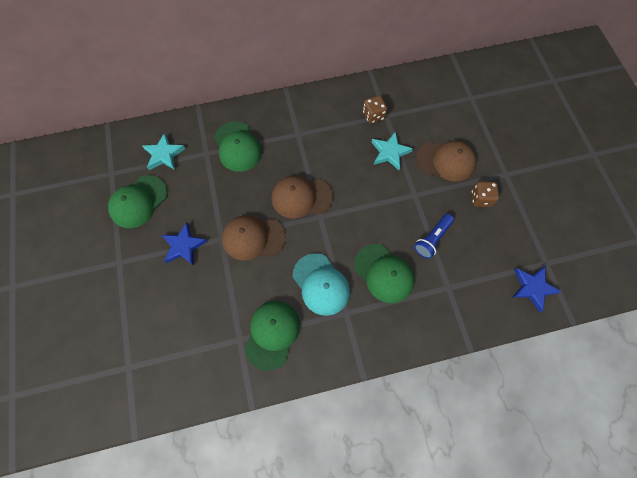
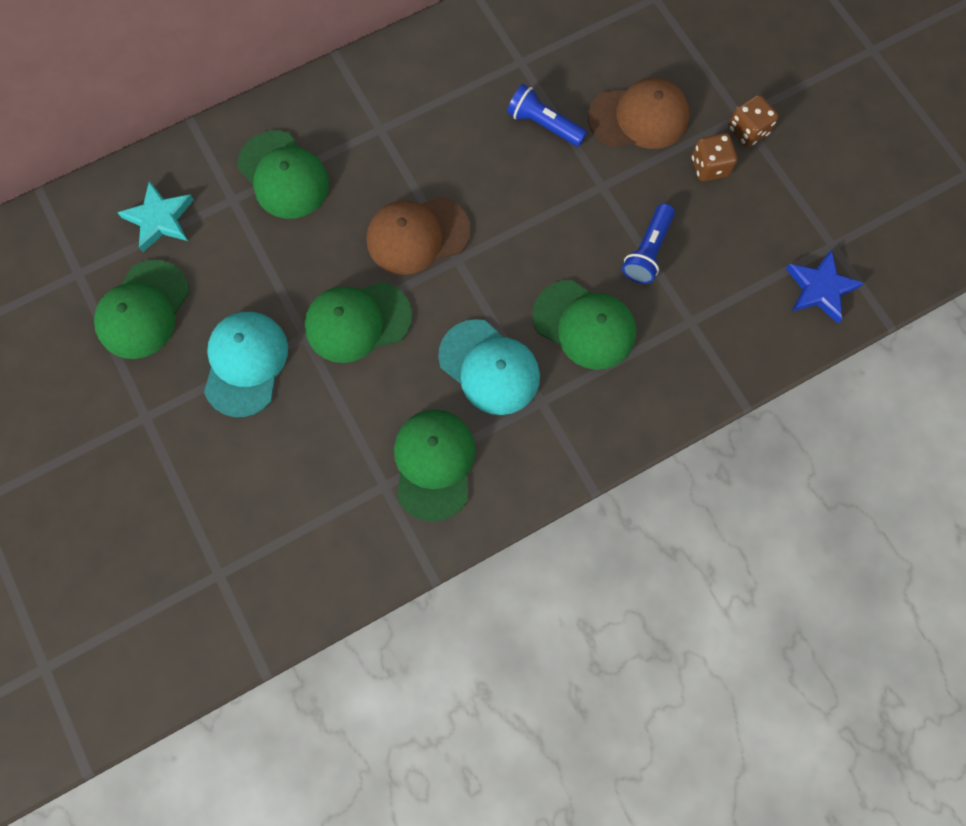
camera: 15 degrees left, 5 degrees up
blue star [162,223,207,266] -> turquoise cap [204,312,288,417]
brown cap [222,216,286,261] -> green cap [304,282,412,363]
brown dice [363,95,387,124] -> brown dice moved to [728,95,778,147]
turquoise star [371,131,413,170] -> blue flashlight [507,84,587,146]

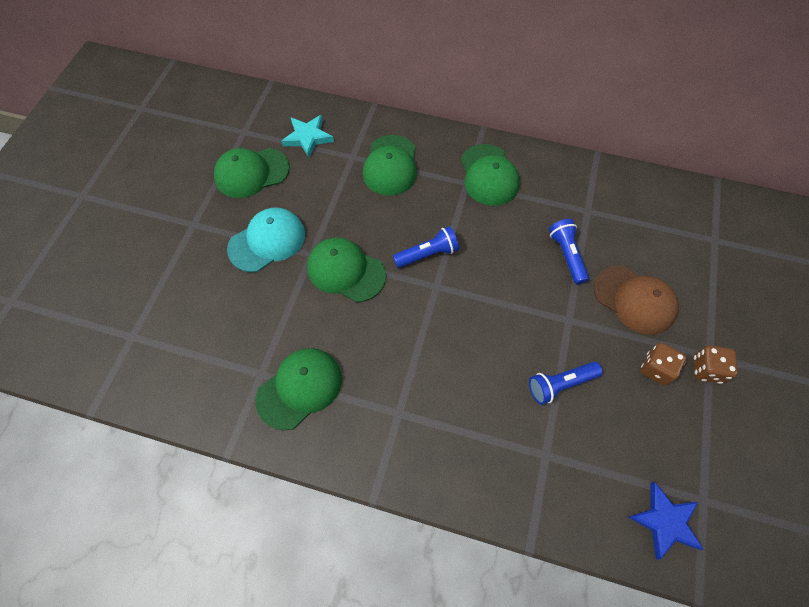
camera: 45 degrees right, 10 degrees down
brown cap [367,197,471,275] -> blue flashlight [393,226,459,268]
turquoise cap [438,319,540,415] -> none
green cap [532,280,636,370] -> green cap moved to [461,144,520,206]

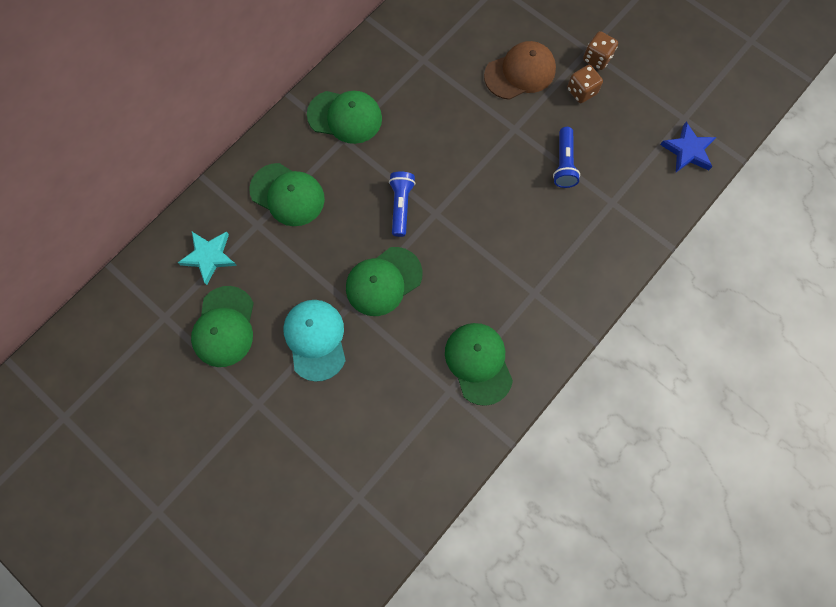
camera: 65 degrees left, 10 degrees up
blue flashlight [549,219,589,285] -> none

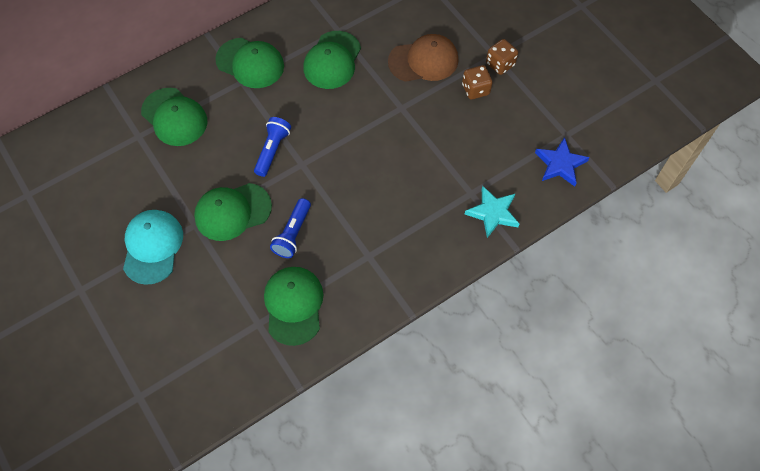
camera: 15 degrees right, 10 degrees down
turquoise star [178,231,237,285] -> turquoise star moved to [464,186,519,238]
green cap [191,286,254,367] -> green cap moved to [303,31,361,89]
blue flashlight [553,127,580,188] -> blue flashlight moved to [270,198,311,258]

